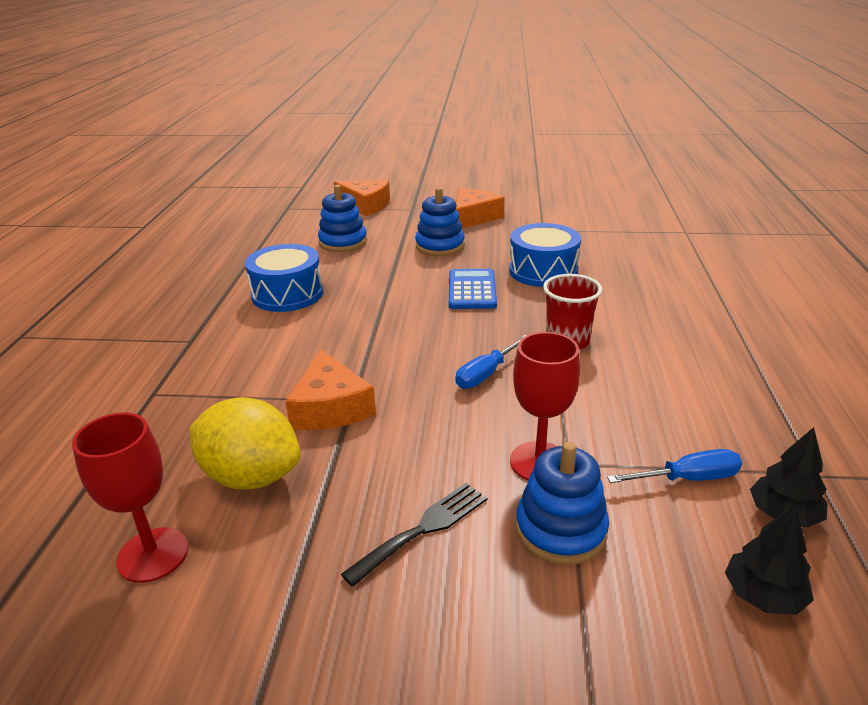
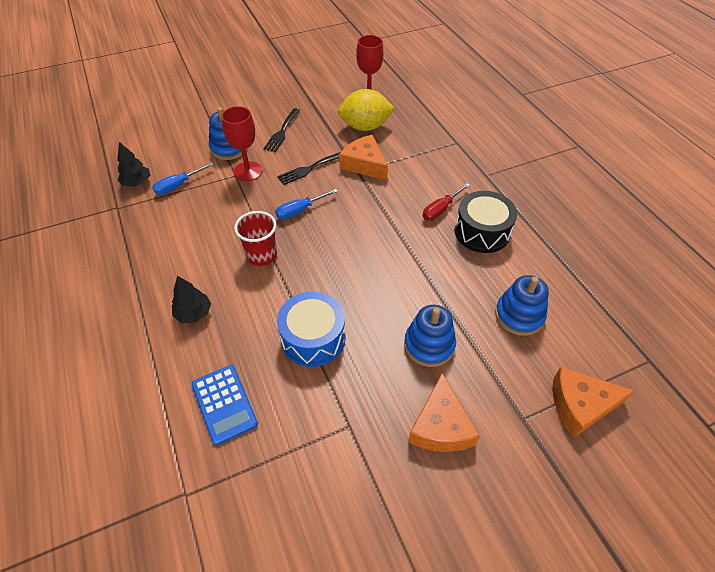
camera: 150 degrees right, 20 degrees up
blue drum [245,244,323,312] -> black drum [455,191,517,253]
blue calculator [449,269,497,309] -> blue calculator moved to [192,365,258,445]
blue screwdriver [455,335,527,389] -> blue screwdriver turned 135 degrees counterclockwise [275,189,338,220]
black tree [725,504,814,615] -> black tree moved to [172,276,211,323]
none -> black fork [277,152,341,185]
none -> red screwdriver [423,183,470,221]

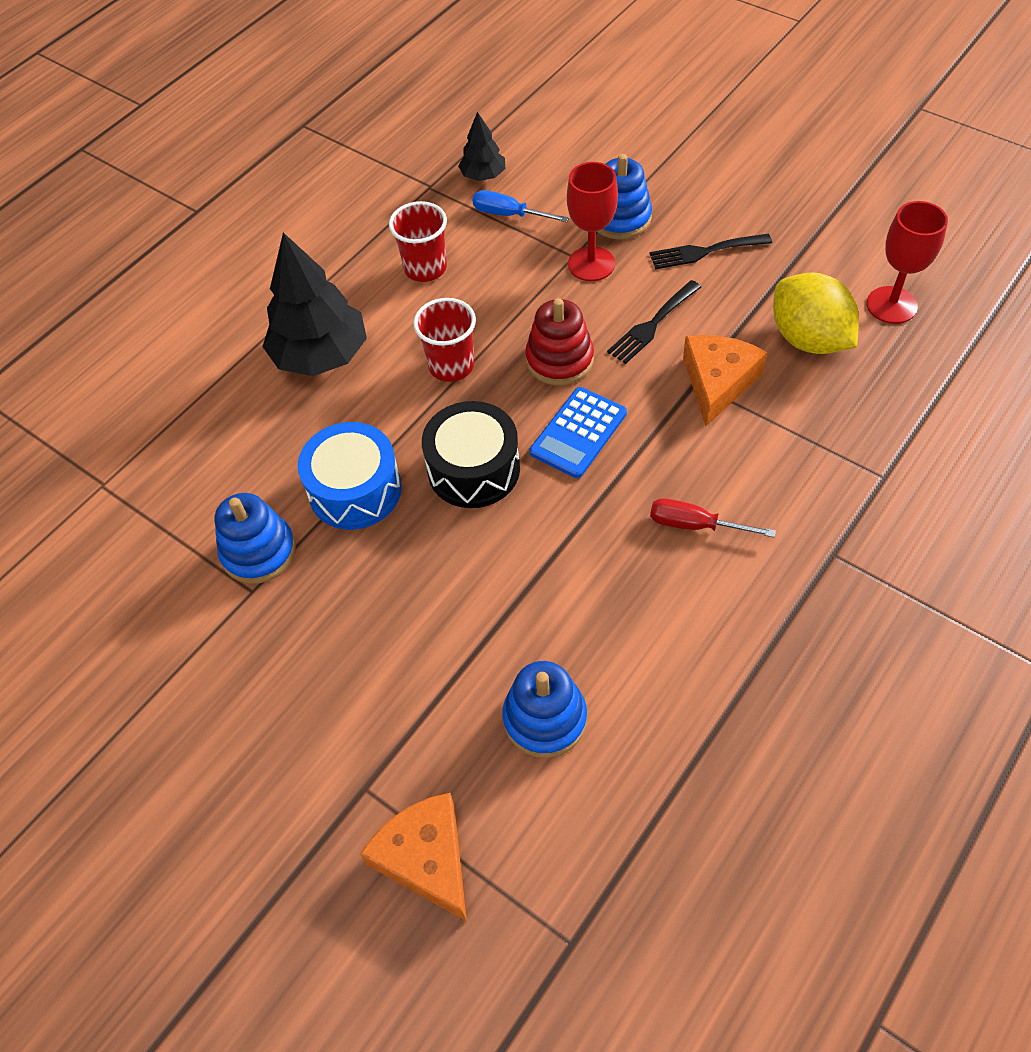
camera: 65 degrees right, 5 degrees up
black tree [172,276,211,323] -> black tree [262,232,367,376], size x1.92
blue calculator [192,365,258,445] -> blue calculator moved to [530,387,627,478]
blue screwdriver [275,189,338,220] -> red stacking toy [525,298,594,386]
black fork [277,152,341,185] -> black fork turned 75 degrees counterclockwise [607,280,701,364]
blue stacking toy [404,305,456,367] -> blue stacking toy moved to [215,493,296,584]
orange cheese [408,373,480,452] -> none
black drum [455,191,517,253] -> black drum moved to [422,401,520,508]
none -> red cup [389,201,447,282]

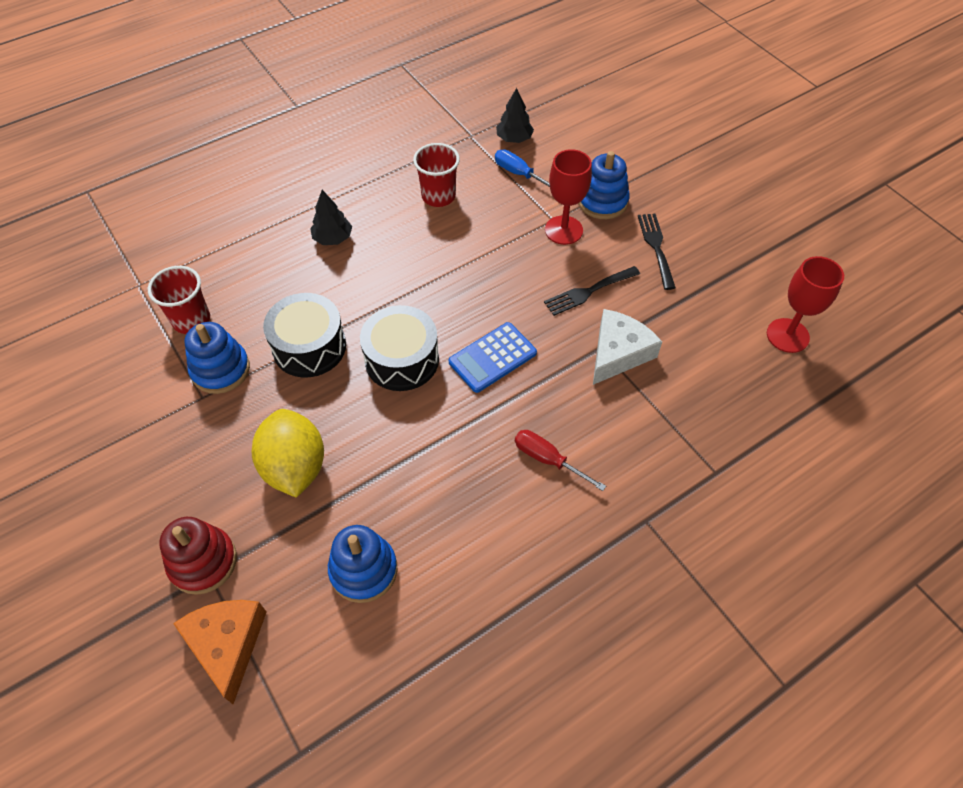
camera: 15 degrees right, 0 degrees up
black tree [262,232,367,376] -> black tree [310,190,352,245], size x0.52
blue drum [298,422,402,530] -> black drum [263,293,346,378]
red cup [413,298,476,382] -> red cup moved to [148,266,210,334]
red stacking toy [525,298,594,386] -> red stacking toy moved to [159,517,237,595]
black fork [650,234,772,269] -> black fork turned 75 degrees clockwise [638,214,676,290]
orange cheese [683,335,767,426] -> white cheese [593,309,662,385]
yellow lemon [773,272,859,354] -> yellow lemon moved to [252,409,324,498]

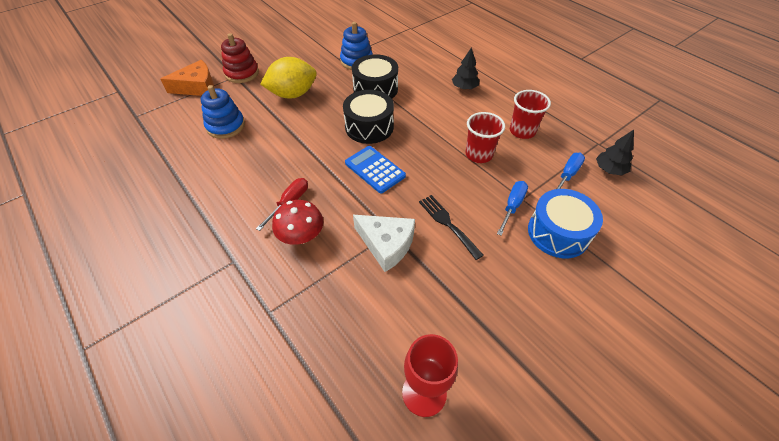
camera: 85 degrees right, 5 degrees down
red cup [148,266,210,334] -> red cup moved to [466,112,505,163]
red goblet [545,149,592,245] -> blue screwdriver [497,181,528,236]
blue stacking toy [578,151,630,219] -> blue drum [528,189,603,258]
black fork [638,214,676,290] -> none
none -> red mushroom [272,200,323,245]

